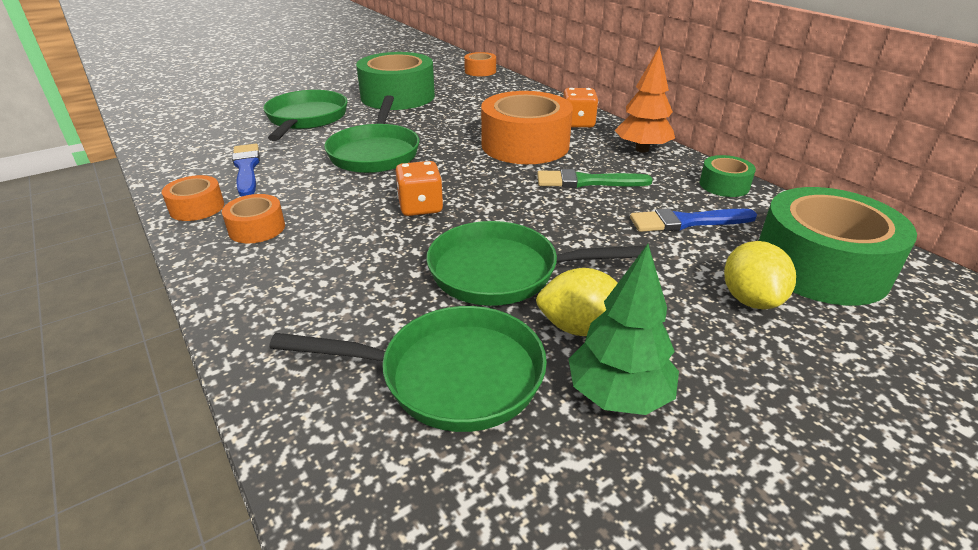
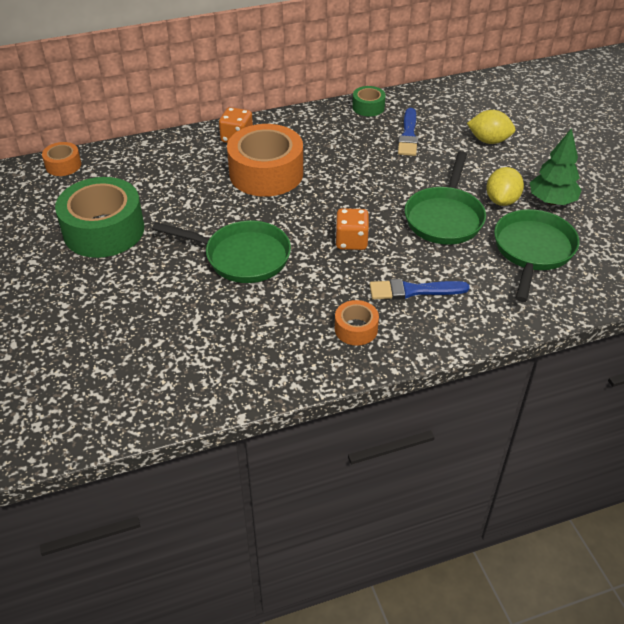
camera: 75 degrees left, 10 degrees up
orange tape [162,175,224,221] -> none
blue brush [232,144,260,196] -> blue brush moved to [370,279,470,300]
green pan [263,90,348,141] -> none
green brush [537,169,653,188] -> none
orange tree [614,46,675,153] -> none
green tape [759,187,917,306] -> none

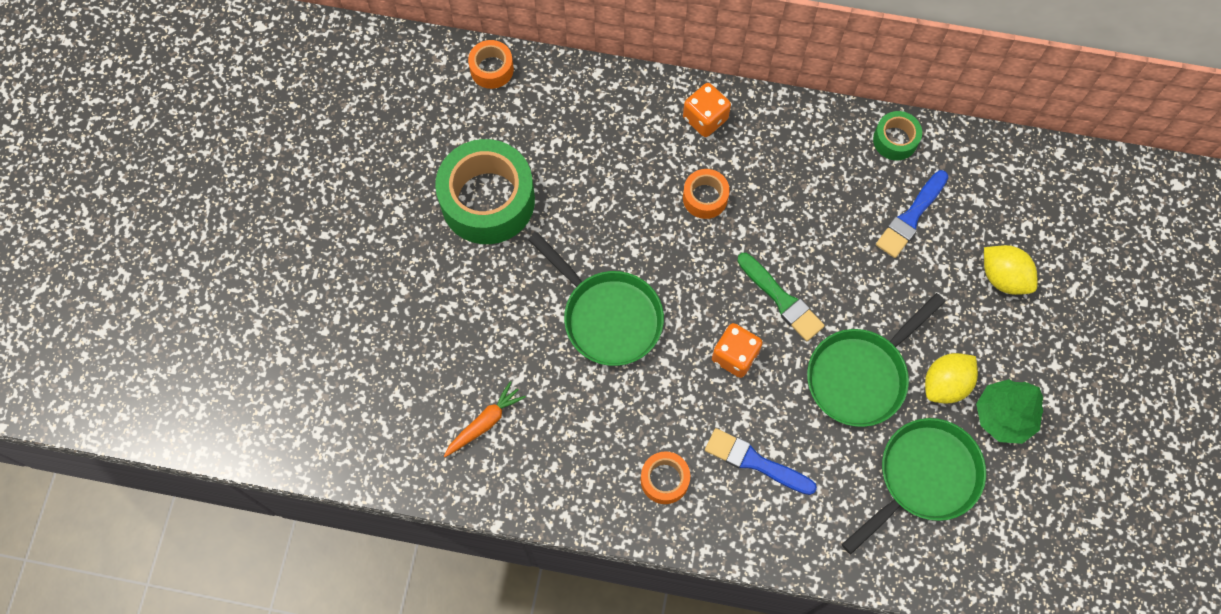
camera: 30 degrees right, 25 degrees up
orange tape [227,124,303,197] -> orange tape [683,169,730,219], size x0.48
none -> orange carrot [444,381,526,457]
none -> green brush [737,253,825,341]

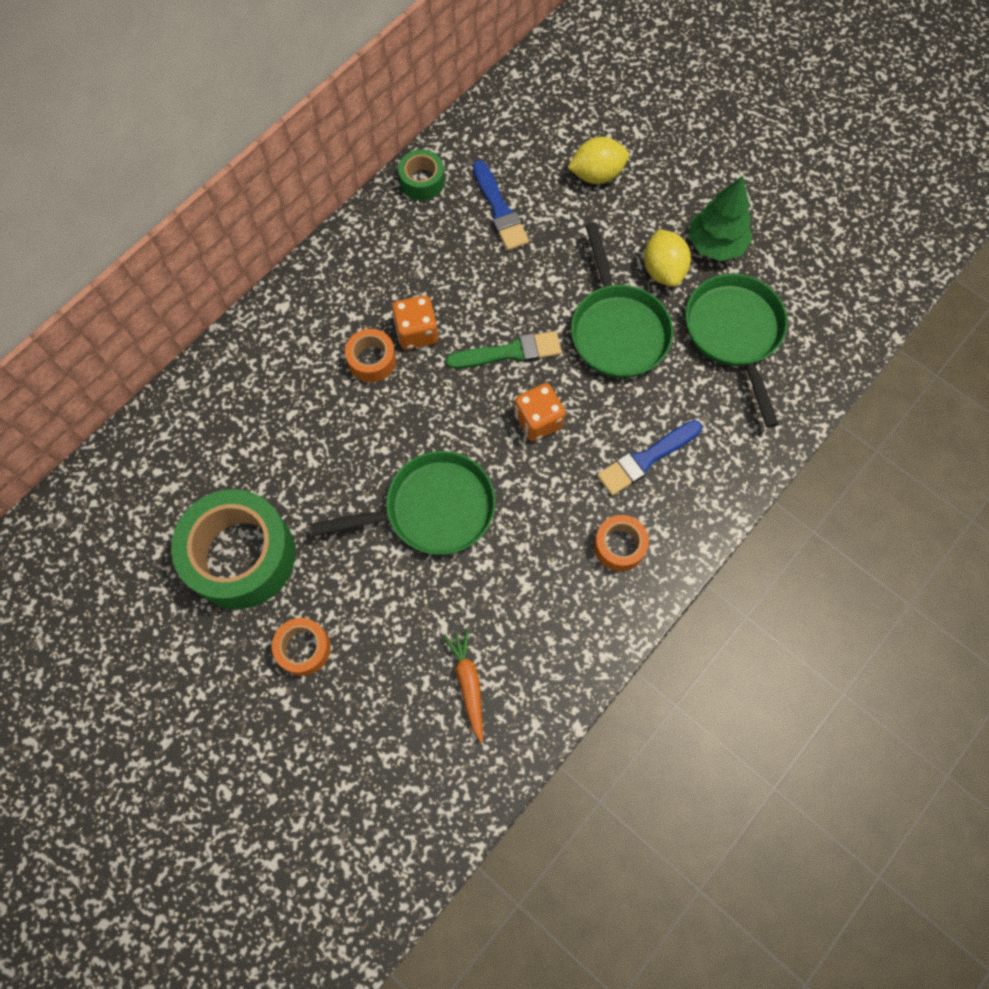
camera: 60 degrees left, 0 degrees up
orange tape [468,40,514,89] -> orange tape moved to [272,618,331,676]
orange dice [683,83,731,137] -> orange dice moved to [392,295,438,350]

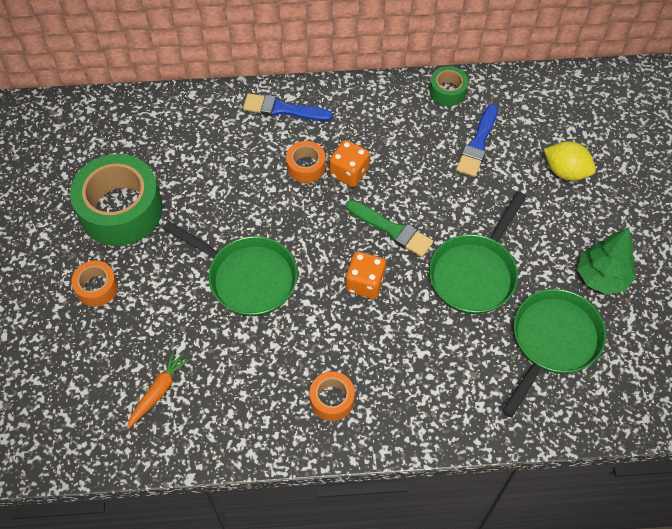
camera: 45 degrees right, 10 degrees down
blue brush [597,420,702,496] -> blue brush moved to [243,93,333,121]
yellow lemon [644,229,691,287] -> none

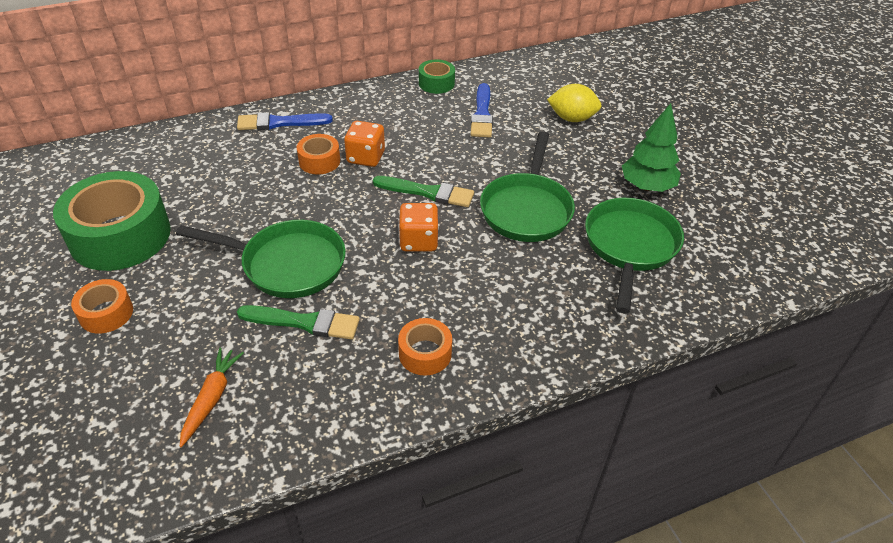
camera: 20 degrees left, 15 degrees down
none -> green brush [237,305,360,340]

